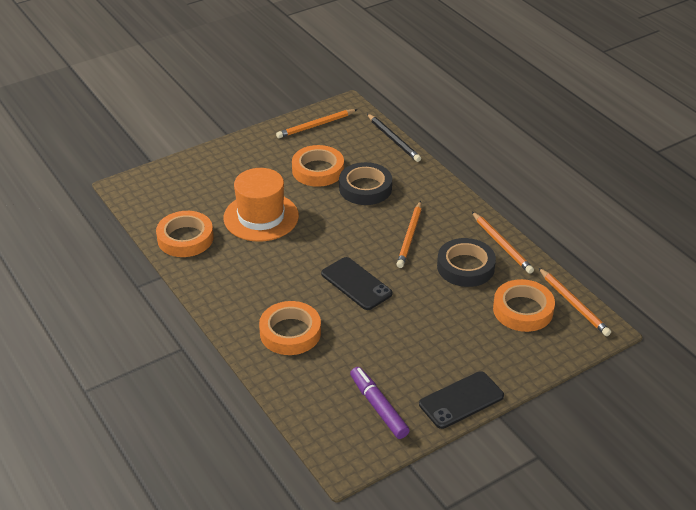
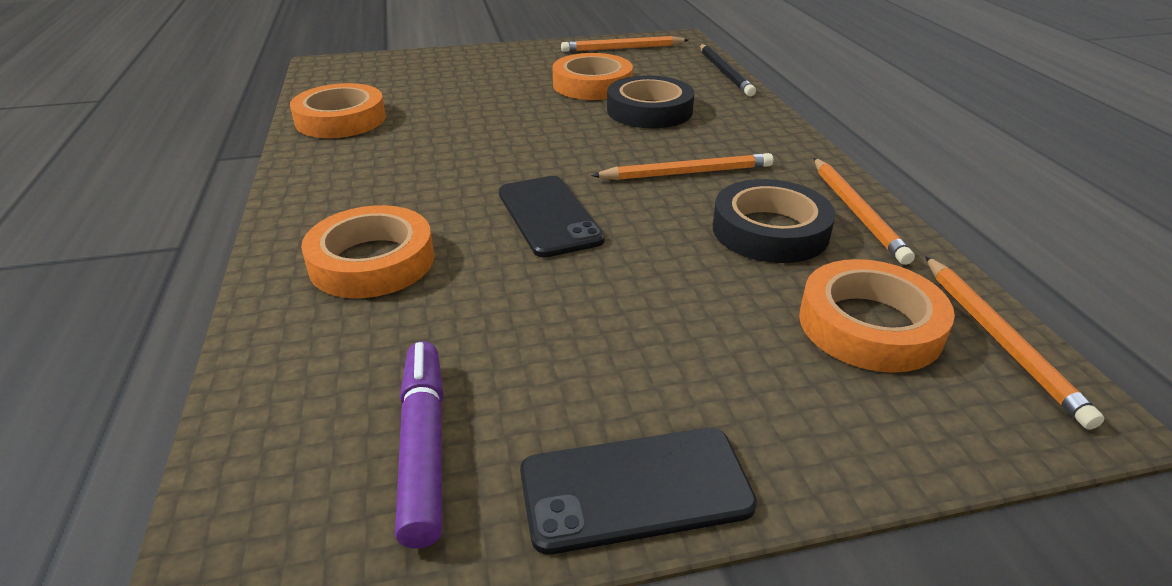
camera: 20 degrees right, 5 degrees down
orange hat [223,168,299,242] -> none
orange pencil [396,201,422,268] -> orange pencil turned 135 degrees counterclockwise [591,153,773,180]

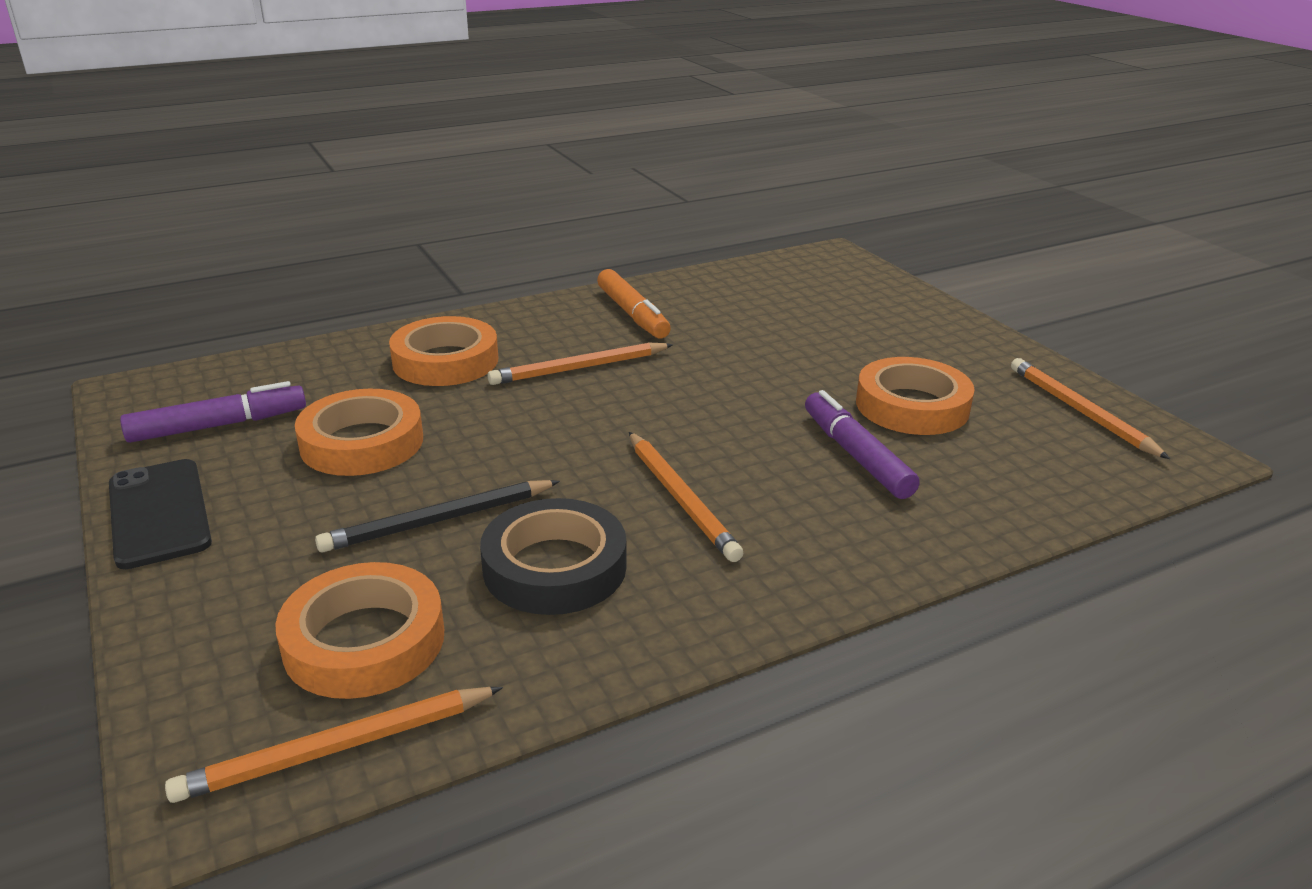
camera: 75 degrees right, 5 degrees down
orange tape [290,83,386,138] -> orange tape moved to [295,389,423,476]
black phone [499,176,605,258] -> none
black tape [607,75,694,128] -> purple marker [805,390,920,499]
black pencil [700,44,756,96] -> black pencil moved to [315,480,560,553]
orange pencil [814,158,915,265] -> orange pencil moved to [488,342,673,385]
none -> orange marker [597,269,671,338]

